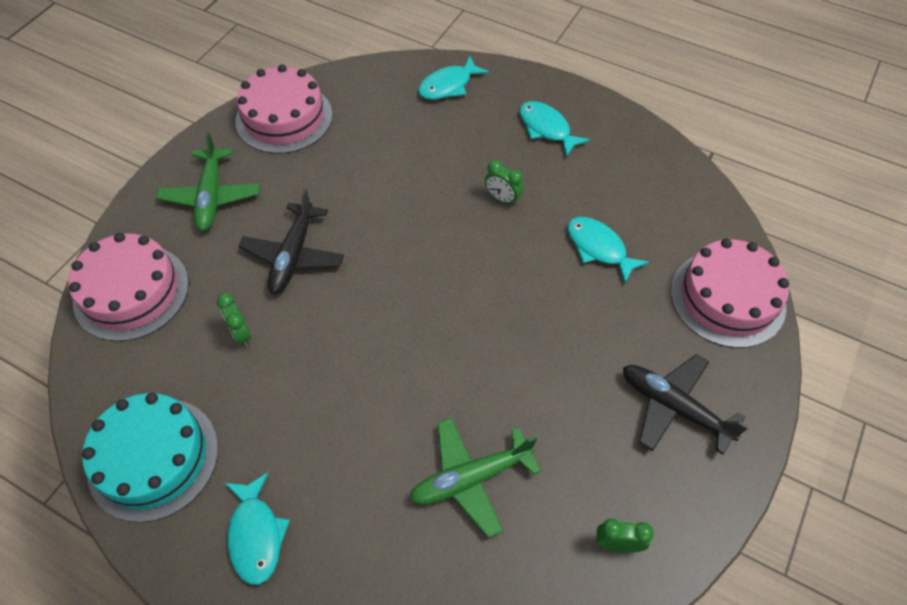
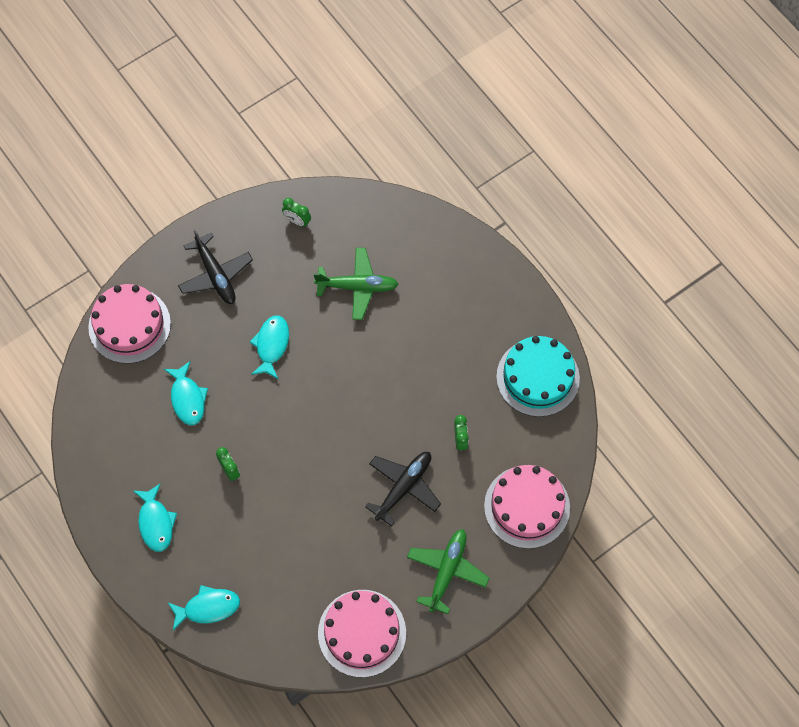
camera: 155 degrees left, 10 degrees up
turquoise fish [225,472,290,585] -> turquoise fish moved to [250,315,289,379]

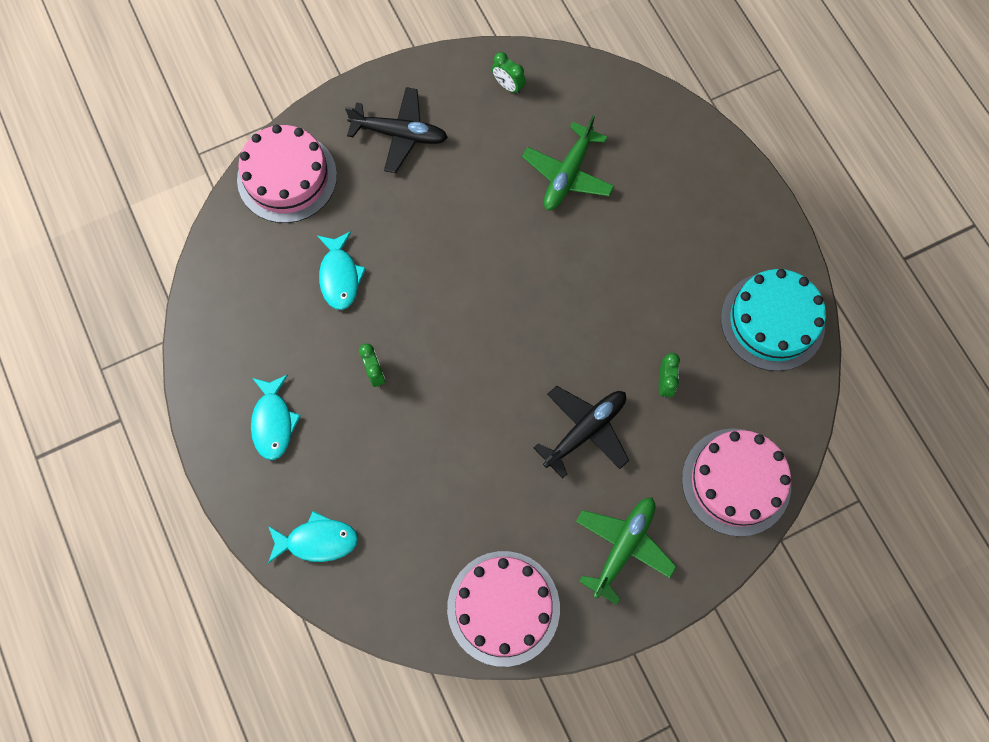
camera: 10 degrees right, 5 degrees up
black plane [178,229,253,304] -> black plane turned 60 degrees counterclockwise [345,87,448,173]
turquoise fish [250,315,289,379] -> none
green plane [313,248,398,320] -> green plane turned 105 degrees clockwise [522,115,614,210]

